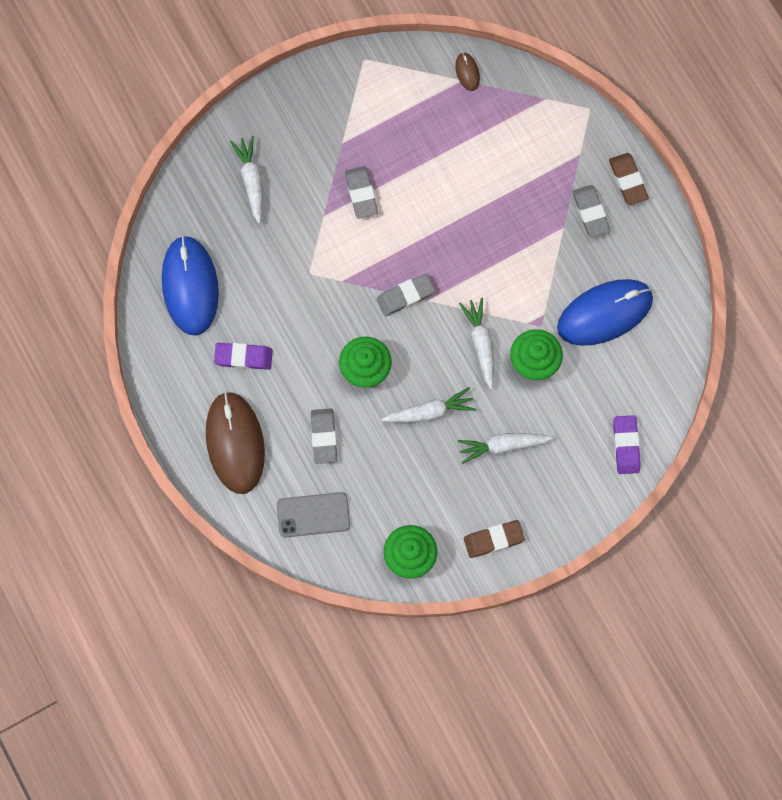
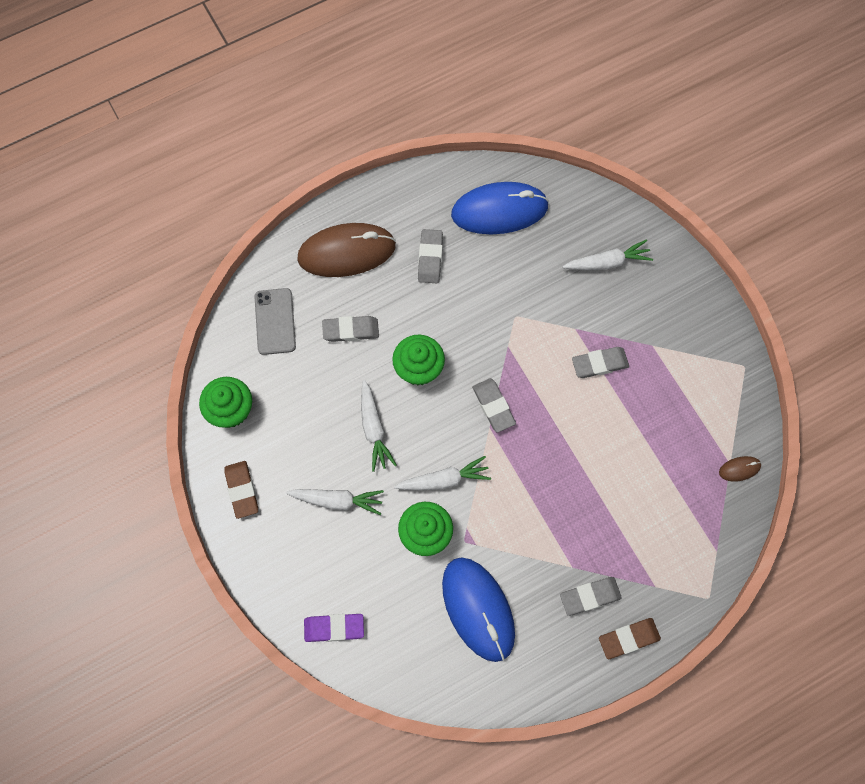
camera: 90 degrees right, 5 degrees down
purple eraser [214,343,273,370] -> grey eraser [418,229,443,283]
white carrot [457,433,553,464] -> white carrot turned 105 degrees clockwise [286,489,384,515]

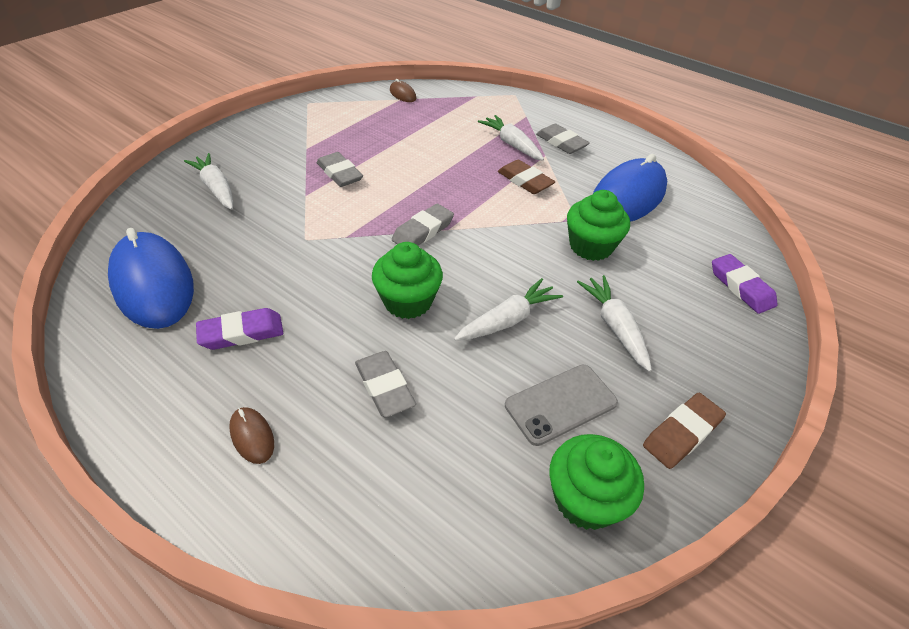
camera: 115 degrees left, 25 degrees down
grey phone [254,288,296,355] -> grey phone moved to [505,365,618,446]
brown mouse [297,223,396,277] -> brown mouse [229,407,274,464], size x0.41
white carrot [394,456,491,490] -> white carrot moved to [478,115,544,161]
grey eraser [418,229,443,283] -> purple eraser [196,308,283,350]
brown eraser [599,618,661,659] -> brown eraser moved to [498,160,555,194]

